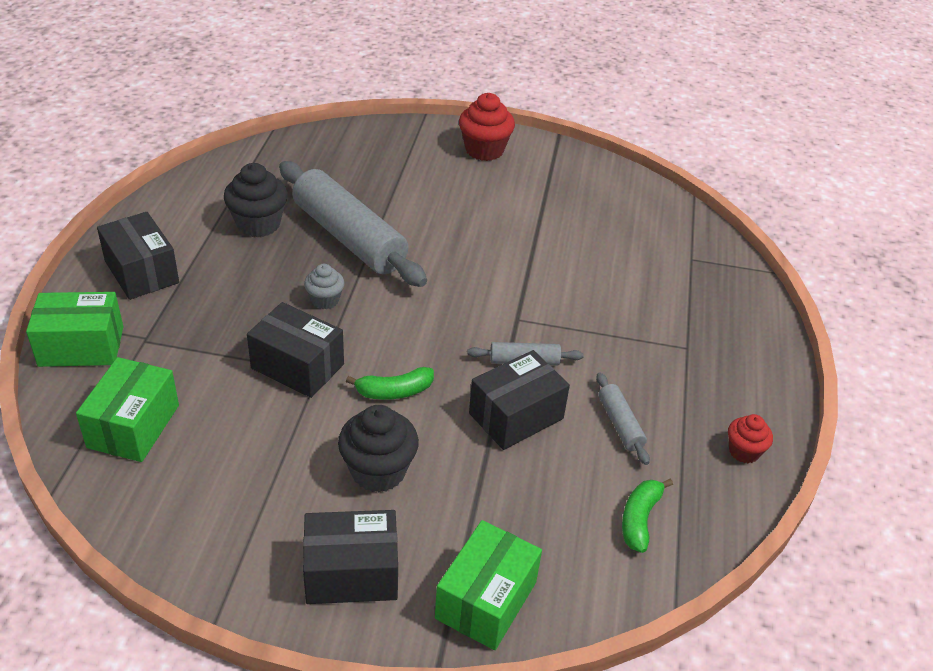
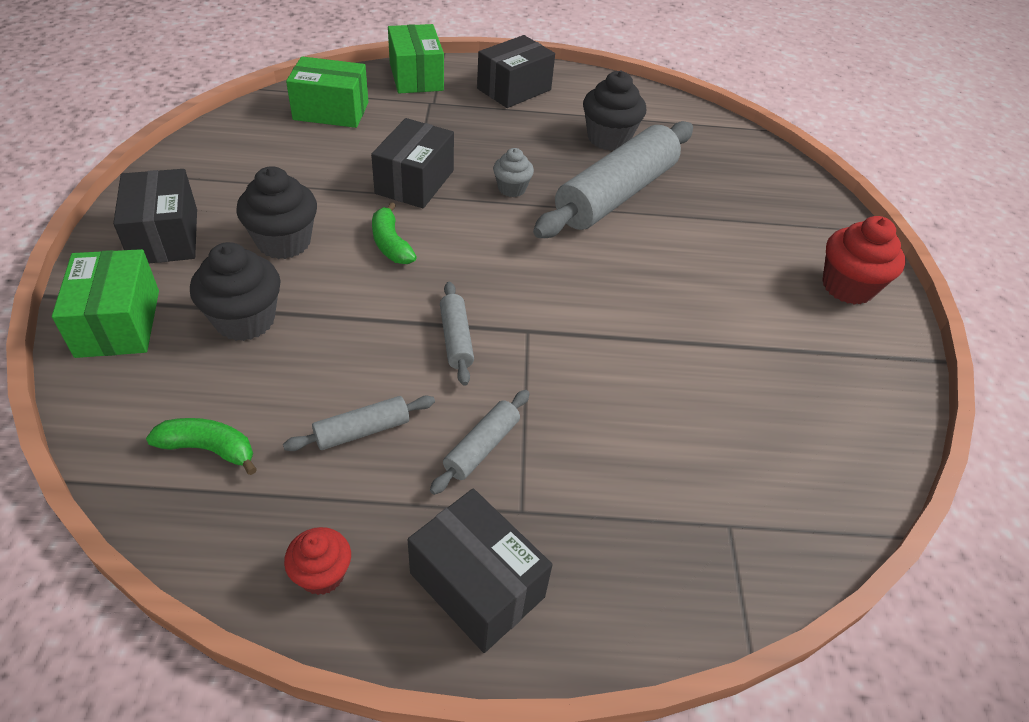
camera: 80 degrees right, 5 degrees up
green box [435,520,542,650] -> green box turned 60 degrees clockwise [52,249,159,358]
black box [469,350,570,450] -> black box moved to [408,489,552,653]
none -> black cupcake [190,242,281,341]
none -> grey rolling pin [430,390,530,495]

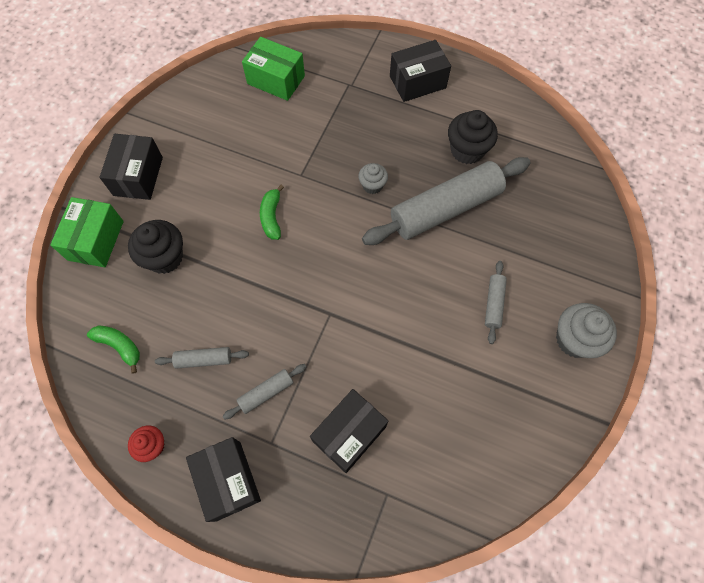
camera: 25 degrees right, 20 degrees up
black cupcake [236,166,317,259] -> none
black box [371,118,454,208] -> black box moved to [310,389,388,473]
green box [388,24,444,94] -> none
grey rolling pin [440,282,474,386] -> grey rolling pin moved to [485,261,507,344]
red cupcake [822,216,906,305] -> grey cupcake [556,303,617,358]

